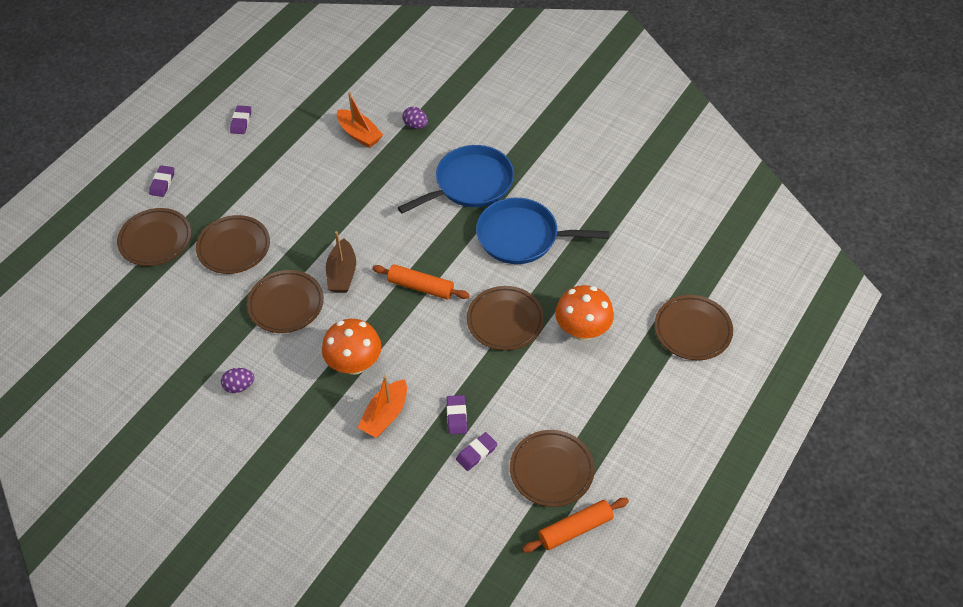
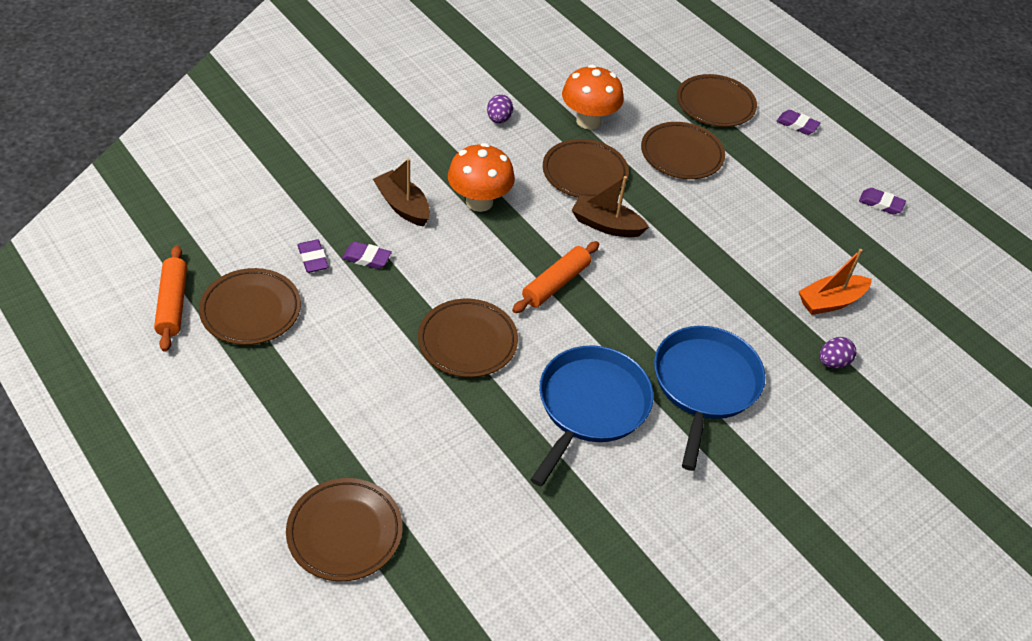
camera: 105 degrees right, 5 degrees down
orange boat [357,375,407,438] -> brown boat [373,158,430,227]
blue pan [398,145,514,213] -> blue pan turned 150 degrees counterclockwise [654,326,765,471]
orange mushroom [555,285,614,341] -> orange mushroom moved to [562,64,624,130]

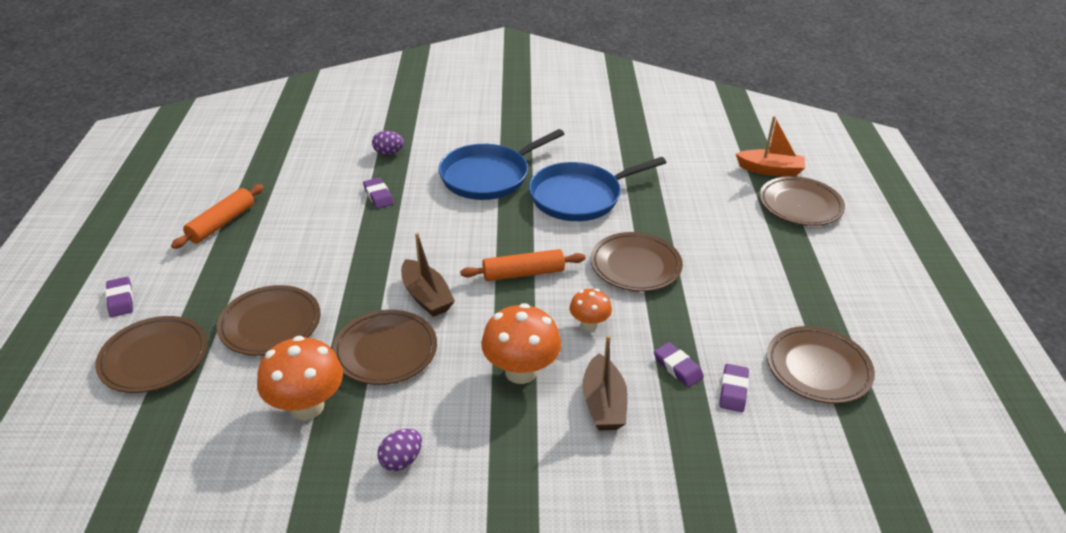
camera: 140 degrees left, 10 degrees down
orange rolling pin [154,245,187,352] -> orange rolling pin moved to [171,184,264,249]
orange boat [798,249,872,315] -> orange boat moved to [736,116,805,177]
purple eraser [859,188,906,215] -> purple eraser moved to [363,178,394,209]
none -> orange mushroom [570,289,612,331]

